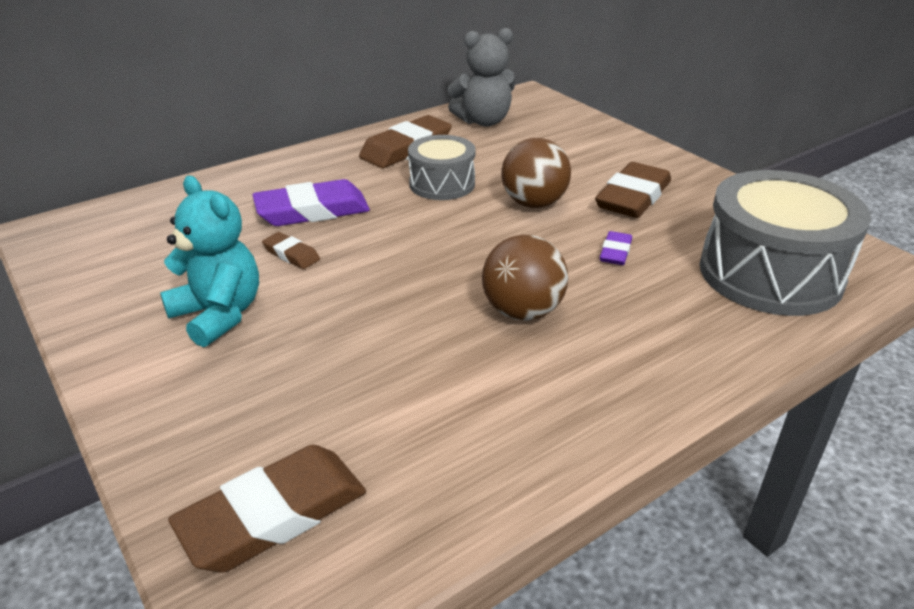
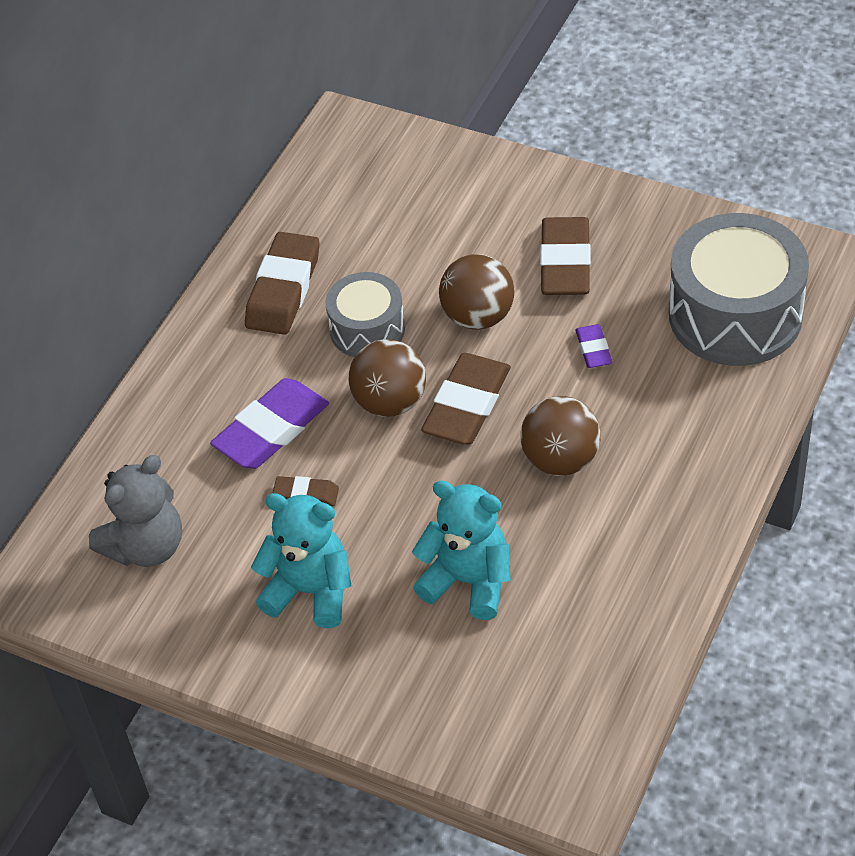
camera: 25 degrees left, 15 degrees up
brown eraser [168,445,366,573] -> brown eraser moved to [421,353,511,444]
grey teddy bear [447,28,515,127] -> grey teddy bear moved to [89,455,182,567]
none -> brown ball [349,339,426,417]
none -> turquoise teddy bear [412,481,511,620]

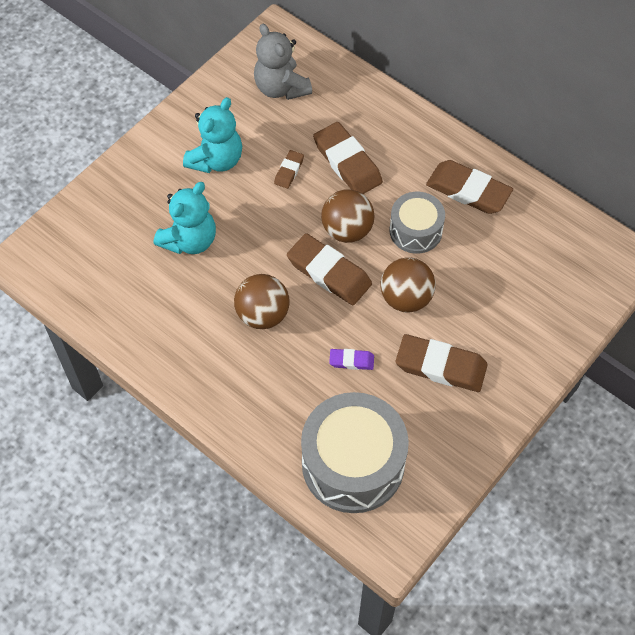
camera: 100 degrees right, 10 degrees up
purple eraser [210,378,329,469] -> brown eraser [313,122,383,194]

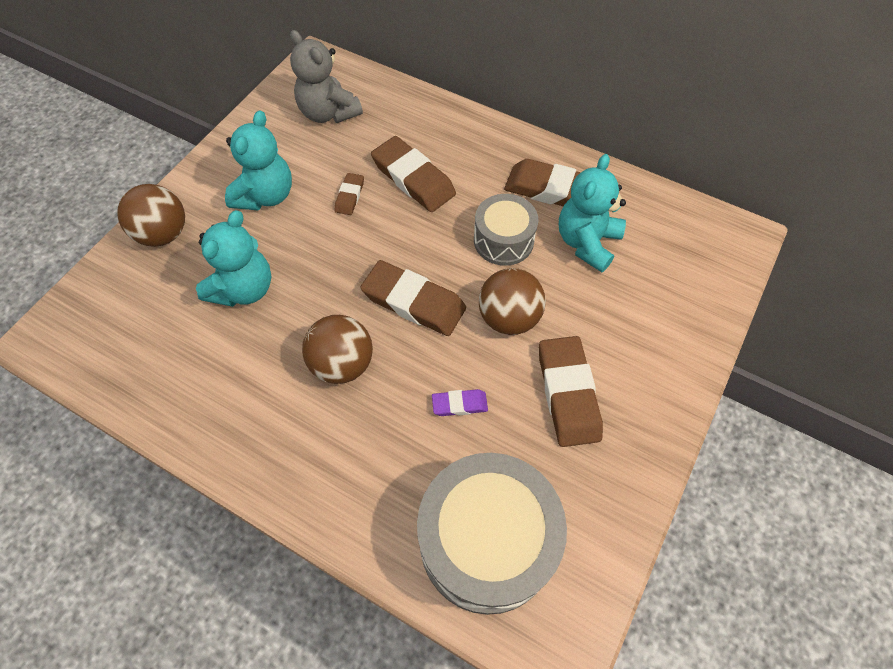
camera: 10 degrees left, 0 degrees up
brown ball [321,189,375,243] -> brown ball moved to [117,184,185,247]
brown eraser [396,334,488,392] -> brown eraser turned 75 degrees clockwise [539,336,603,447]
none -> turquoise teddy bear [559,154,626,272]

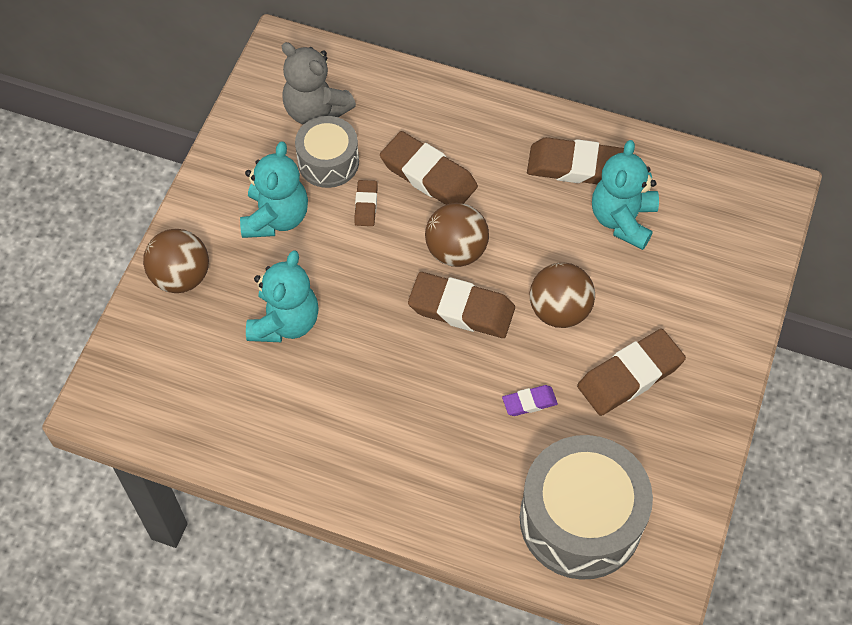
camera: 10 degrees left, 0 degrees up
brown ball [302,315,373,384] -> brown ball moved to [425,203,489,267]
grey drum [474,194,538,266] -> grey drum moved to [295,116,359,188]
brown eraser [539,336,603,447] -> brown eraser turned 75 degrees clockwise [577,329,686,416]

